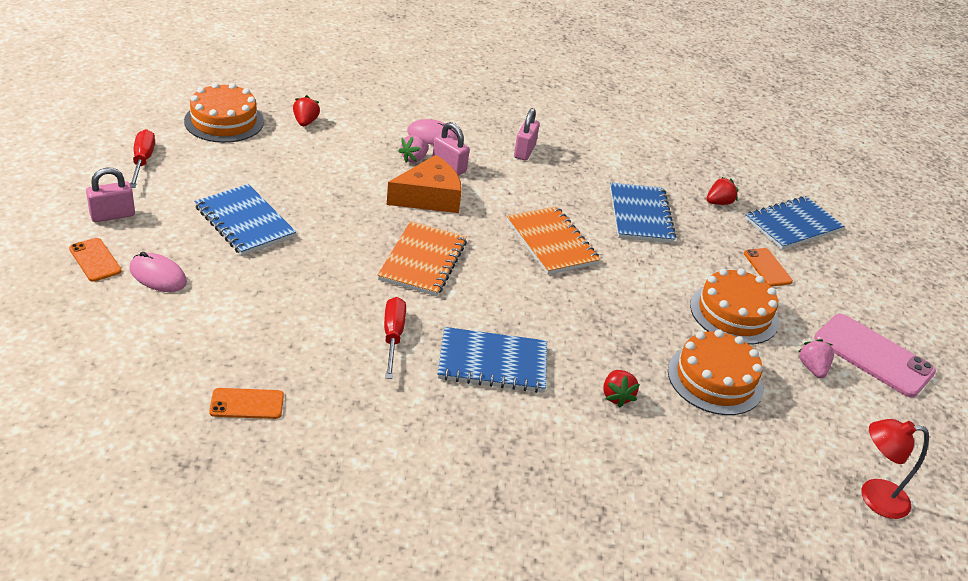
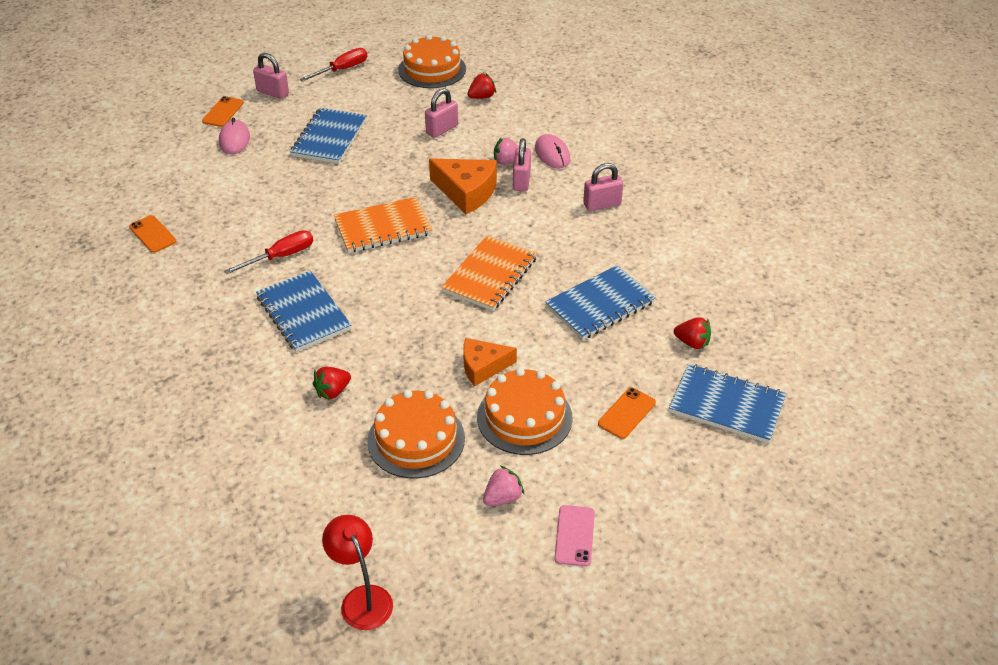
camera: 60 degrees right, 5 degrees up
pink phone [814,314,936,398] -> pink phone [554,505,595,567], size x0.54
none -> pink padlock [425,88,458,138]
none -> orange cheese [463,338,517,386]

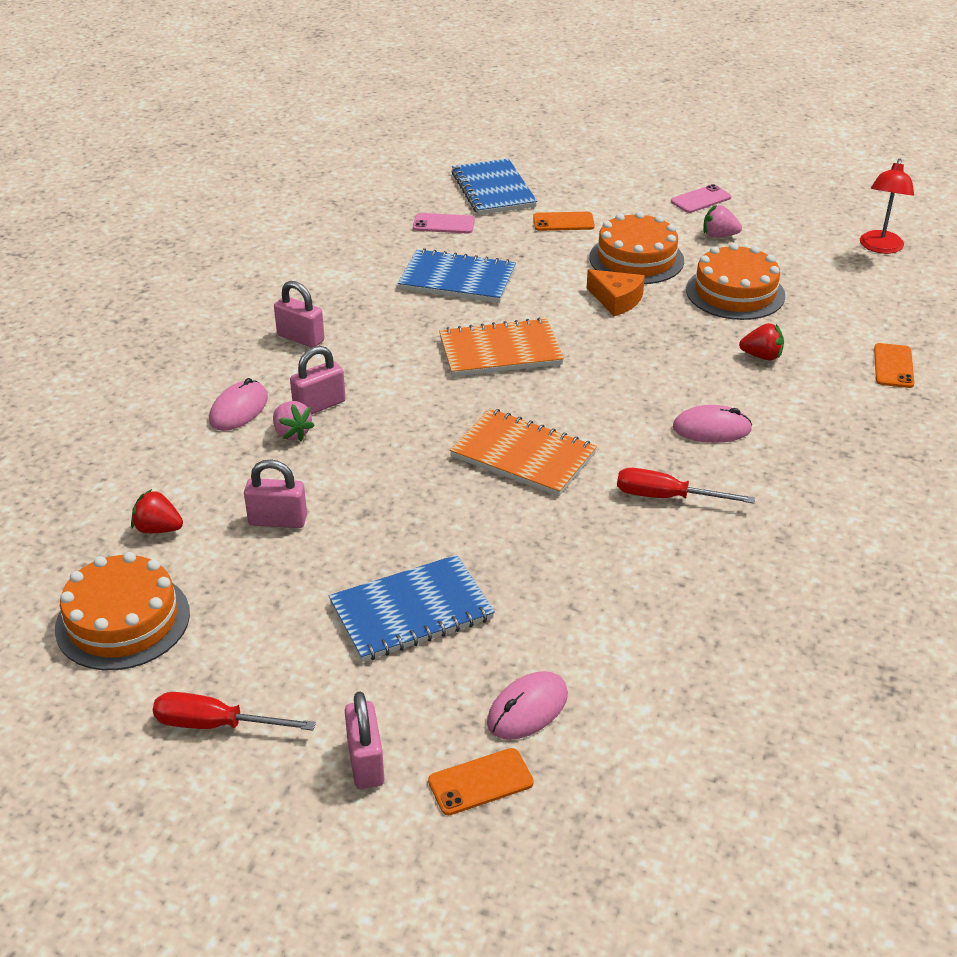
camera: 130 degrees left, 5 degrees down
orange phone [129,215,177,253] -> orange phone moved to [874,343,914,388]
blue notebook [256,271,351,352] -> pink mouse [673,405,752,443]
orange cheese [429,158,497,214] -> none
red strawberry [674,317,711,349] -> pink phone [413,213,475,234]

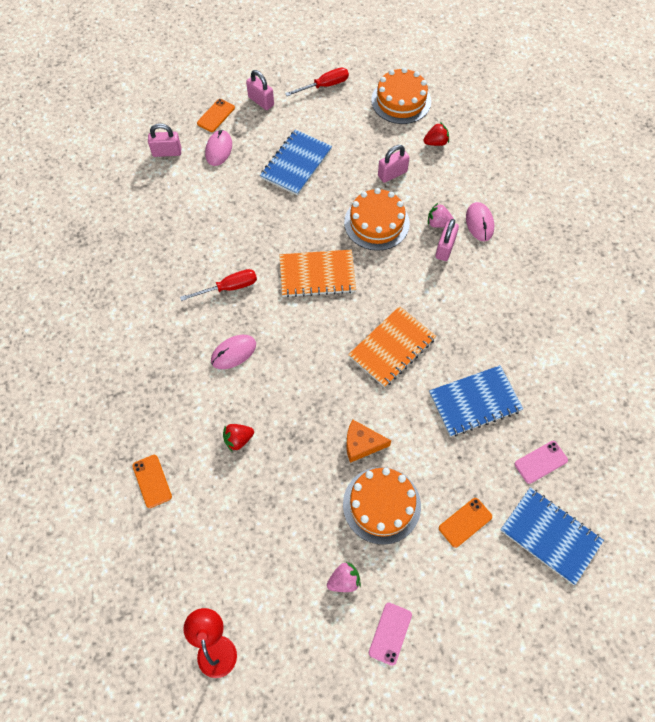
camera: 145 degrees right, 25 degrees up
pink padlock [274,281,325,348] -> pink padlock moved to [148,123,181,157]
orange cake [686,243,785,320] -> orange cake moved to [344,188,410,251]

